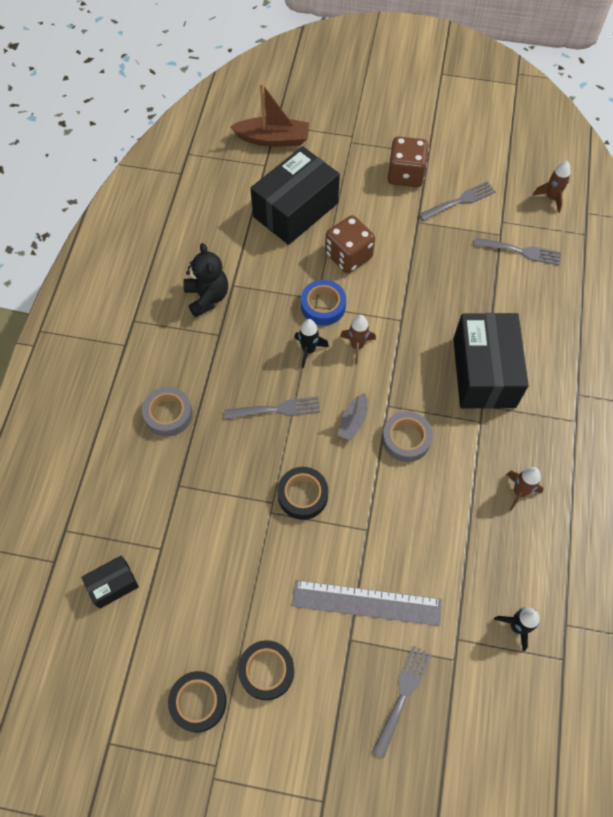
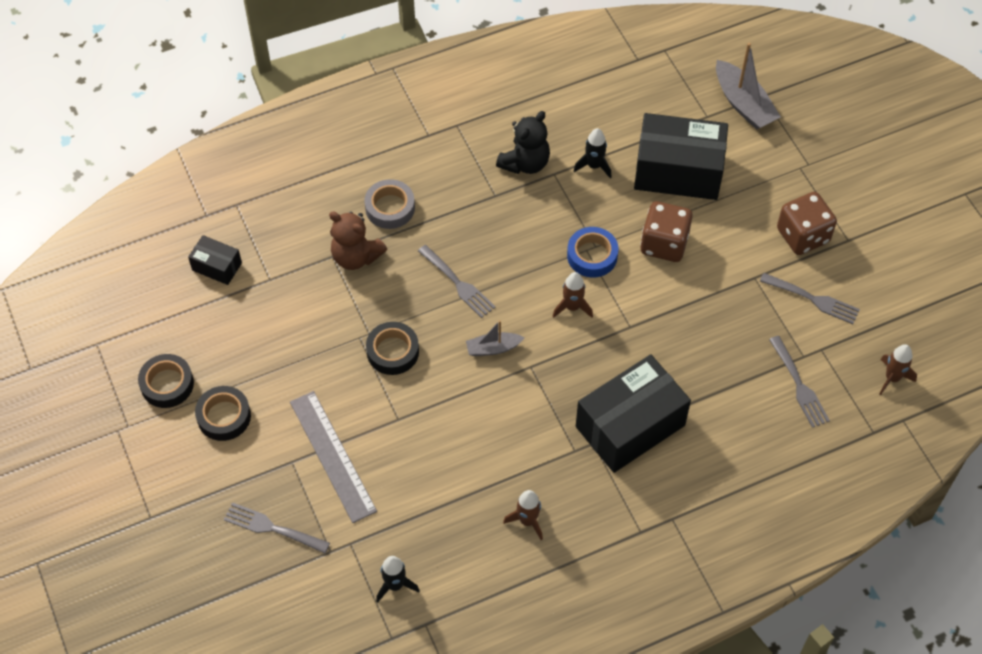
camera: 55 degrees right, 5 degrees down
brown boat [230,83,309,147] -> grey boat [716,43,781,130]
black rocket [294,319,329,368] -> black rocket moved to [574,128,612,178]
grey fork [372,645,432,758] -> grey fork turned 150 degrees counterclockwise [224,502,330,553]
grey tape [382,411,433,462] -> none
none -> brown teddy bear [329,211,387,270]

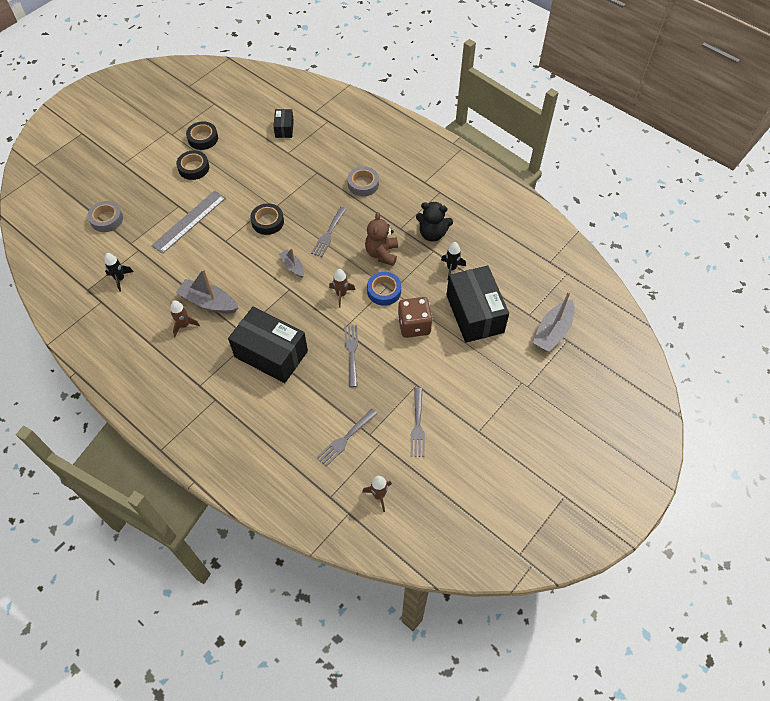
camera: 65 degrees right, 0 degrees up
grey fork [224,502,330,553] -> grey fork moved to [344,325,358,387]
brown teddy bear [329,211,387,270] -> brown teddy bear moved to [365,212,398,266]
brown dice [777,192,837,255] -> none
none -> grey tape [87,201,123,232]
none -> grey boat [176,269,238,313]

